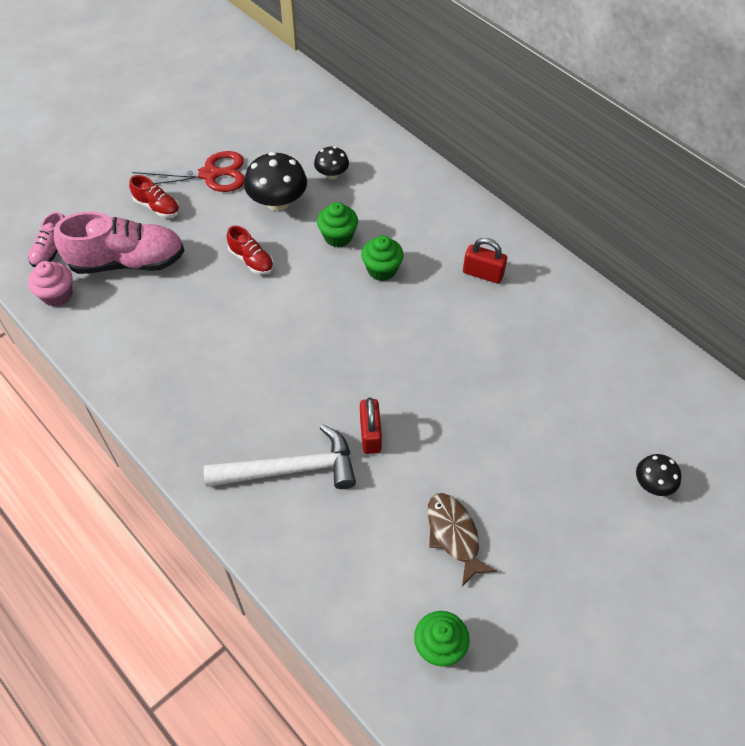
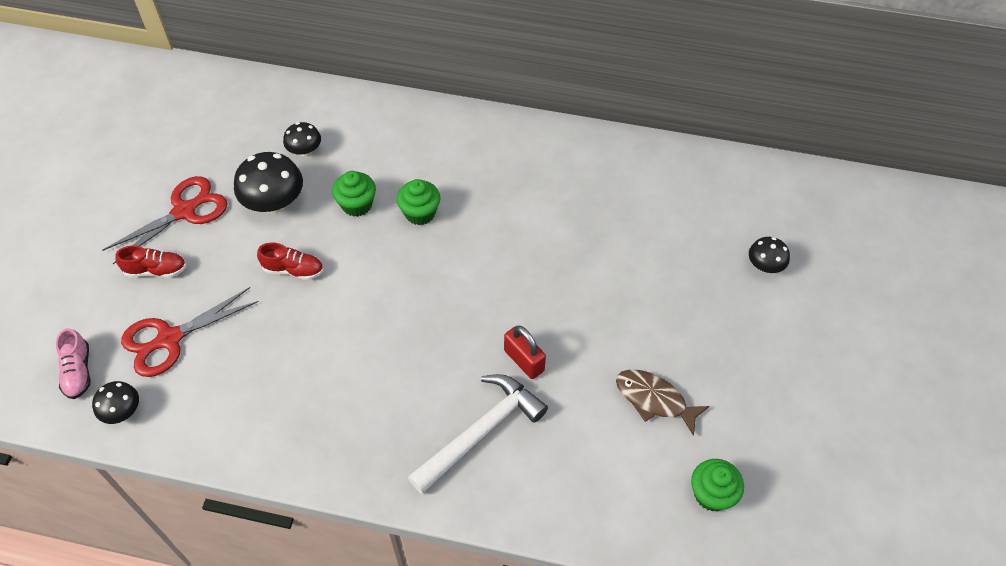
camera: 35 degrees left, 0 degrees up
pink cupcake [28,261,72,307] -> black mushroom [92,381,139,424]
pink shoe [54,212,185,274] -> red scissors [121,287,259,377]
red padlock [463,238,507,284] -> none

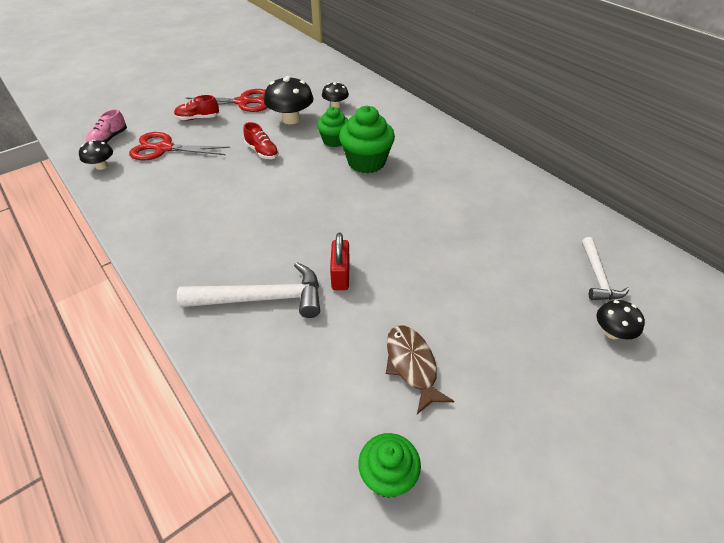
camera: 40 degrees right, 10 degrees down
red shoe [115,245,186,278] -> red shoe turned 135 degrees clockwise [174,95,219,120]
green cupcake [397,179,441,225] -> green cupcake [339,106,395,173], size x1.57
none -> white hammer [582,237,629,300]

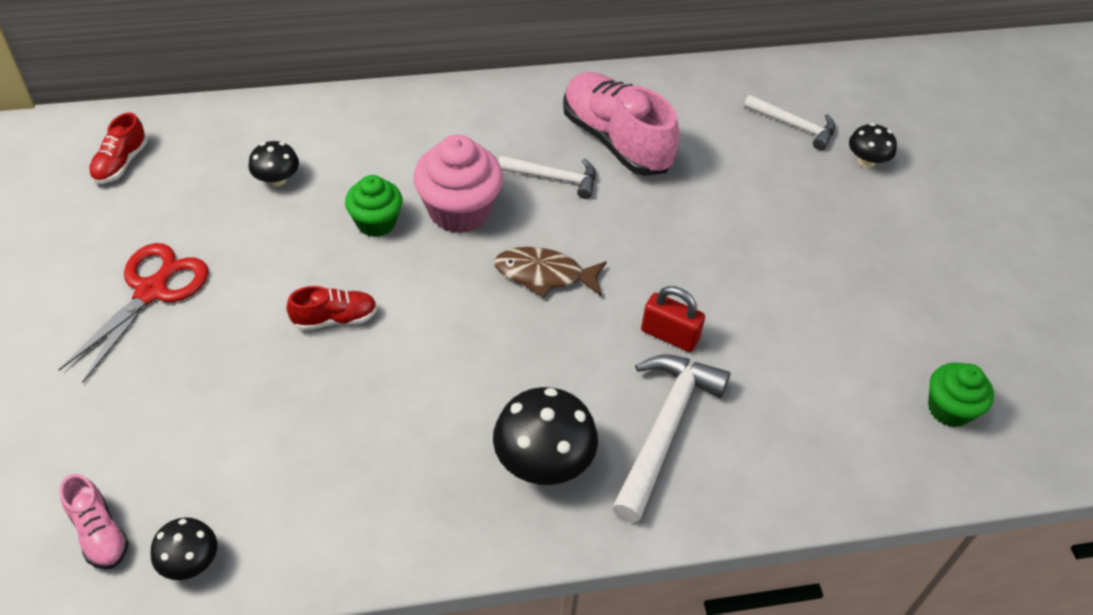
camera: 65 degrees left, 5 degrees up
red scissors [129,132,230,160] -> none
red shoe [174,95,219,120] -> red shoe moved to [89,112,147,184]
black mushroom [264,76,313,124] -> black mushroom moved to [493,387,598,485]
green cupcake [339,106,395,173] -> pink cupcake [413,135,503,233]
brown fish [386,325,454,414] -> brown fish moved to [494,247,607,298]
none -> white hammer [498,155,596,199]
none -> pink shoe [563,72,680,176]

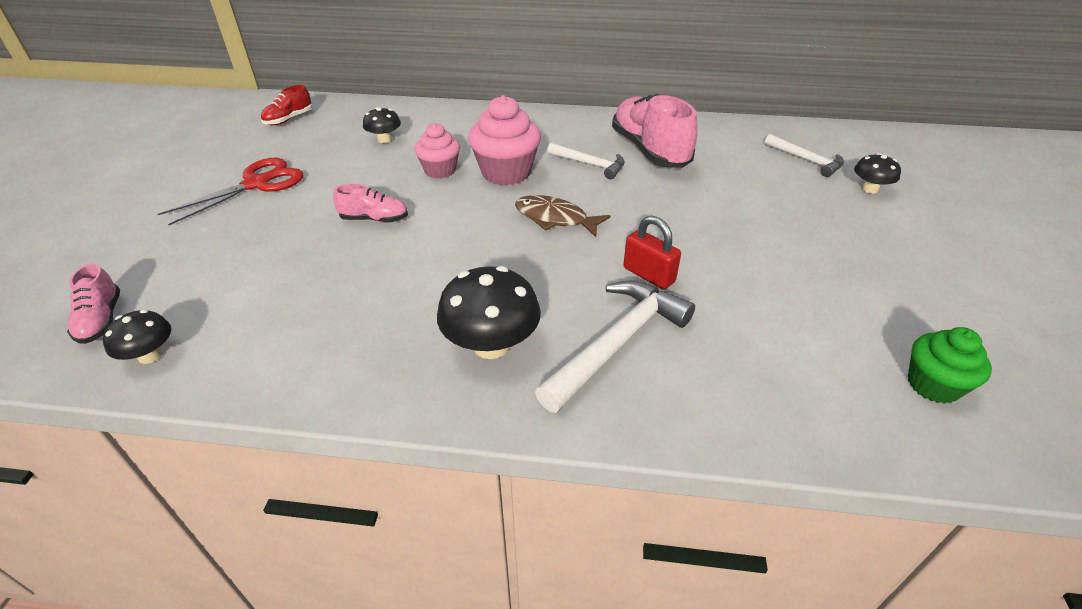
camera: 20 degrees right, 10 degrees down
red shoe [286,286,377,331] -> pink shoe [333,184,408,223]
green cupcake [345,175,402,237] -> pink cupcake [414,123,460,179]

